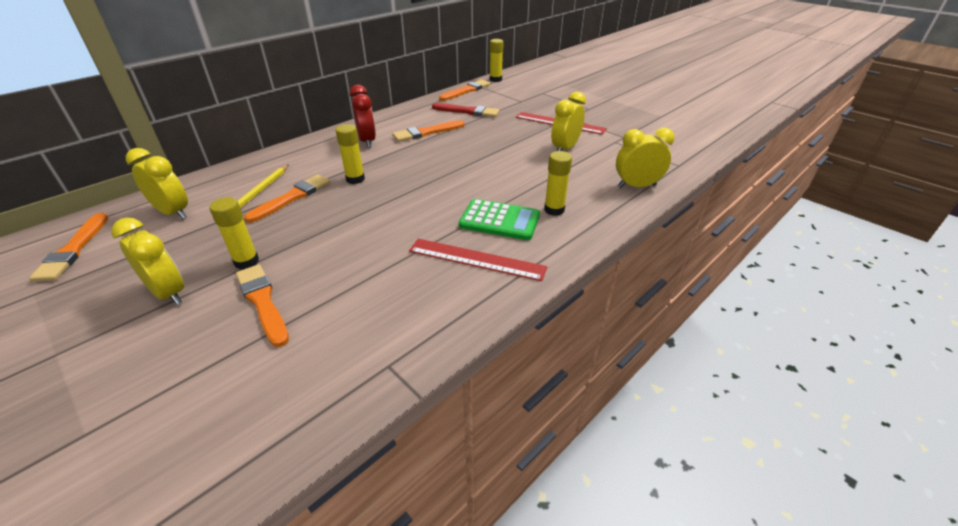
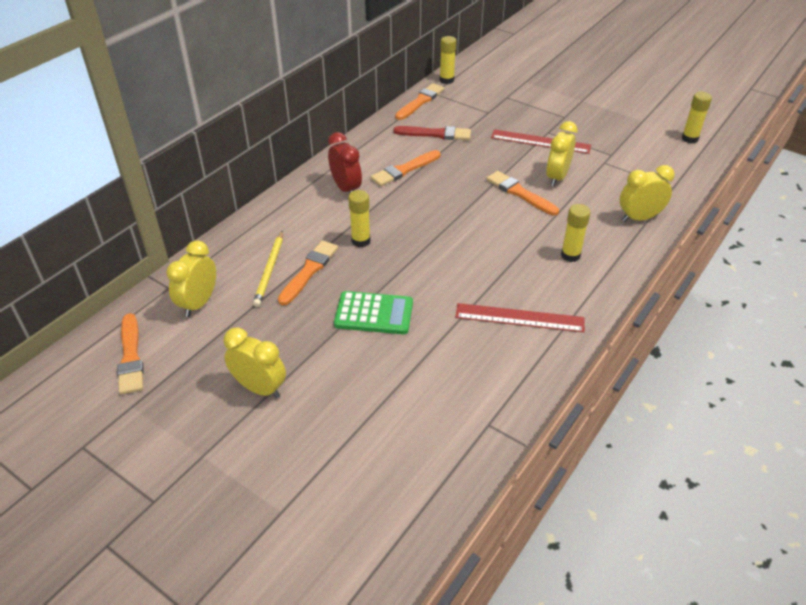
camera: 10 degrees left, 5 degrees up
yellow clock [126,148,188,219] -> yellow clock turned 90 degrees counterclockwise [166,240,216,317]
yellow glue stick [209,197,259,269] -> yellow glue stick moved to [682,92,712,143]
orange brush [236,264,289,347] -> orange brush moved to [487,171,559,215]
green calculator [459,199,540,240] -> green calculator moved to [334,291,413,334]

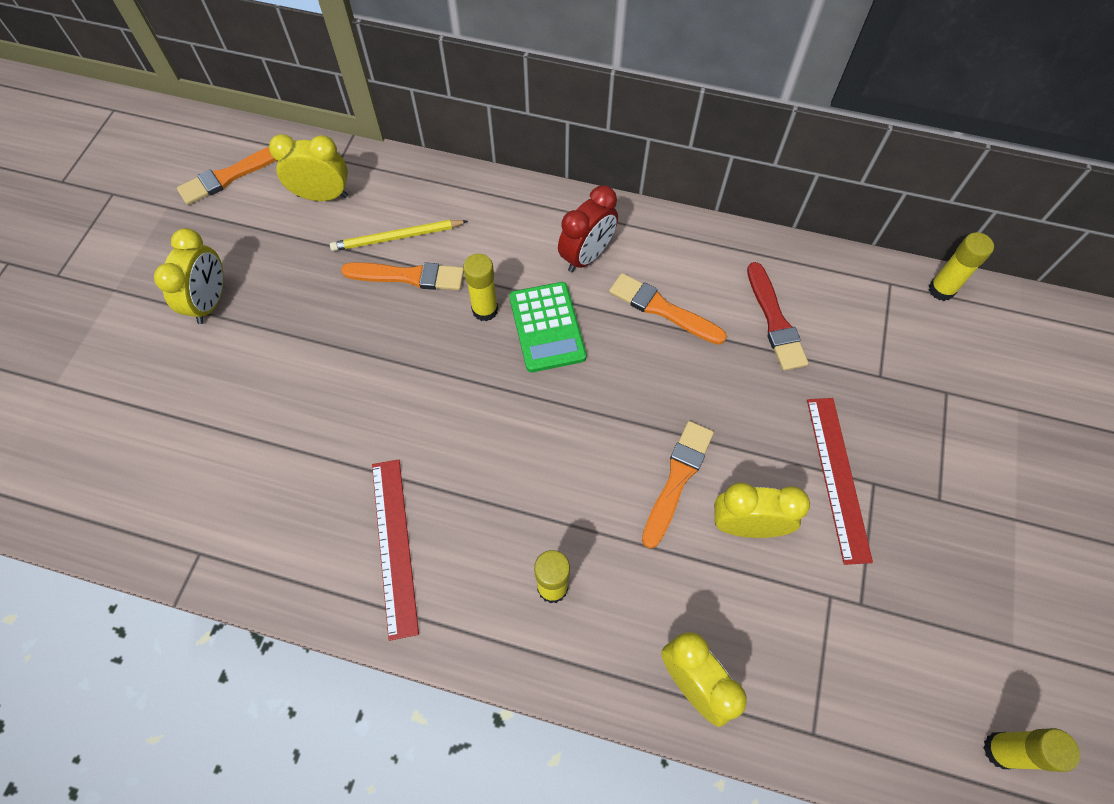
camera: 70 degrees right, 20 degrees up
green calculator [334,291,413,334] -> green calculator moved to [509,282,587,372]
orange brush [395,83,444,120] -> none

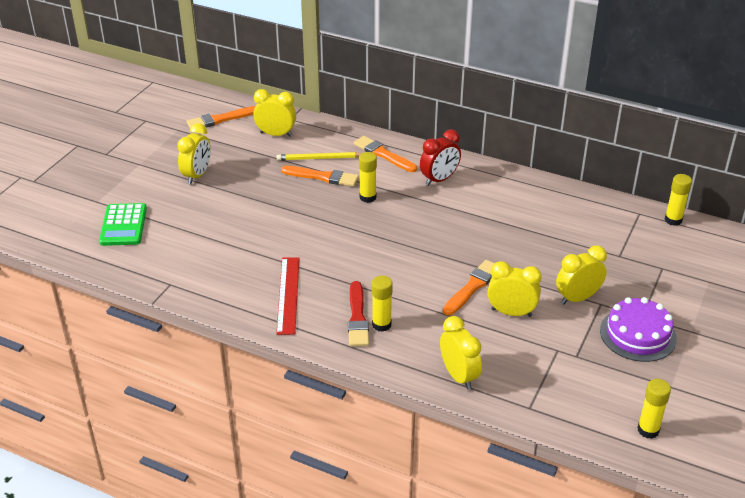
camera: 10 degrees right, 25 degrees down
green calculator [509,282,587,372] -> green calculator moved to [99,203,147,246]
orange brush [609,273,727,345] -> orange brush moved to [354,136,417,172]
red brush [747,262,809,371] -> red brush moved to [348,281,369,346]
red ruler [807,398,873,565] -> yellow clock [556,245,607,305]
none -> purple cake [600,297,677,362]

